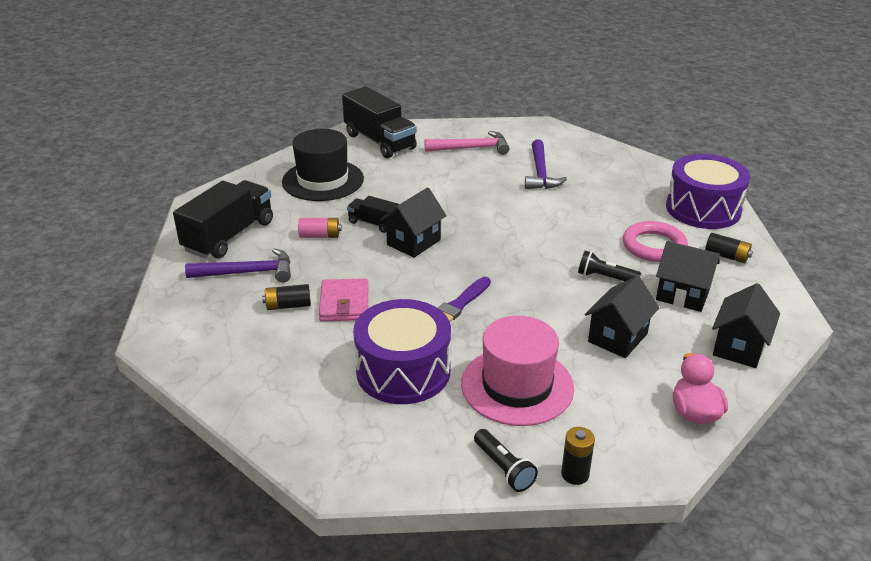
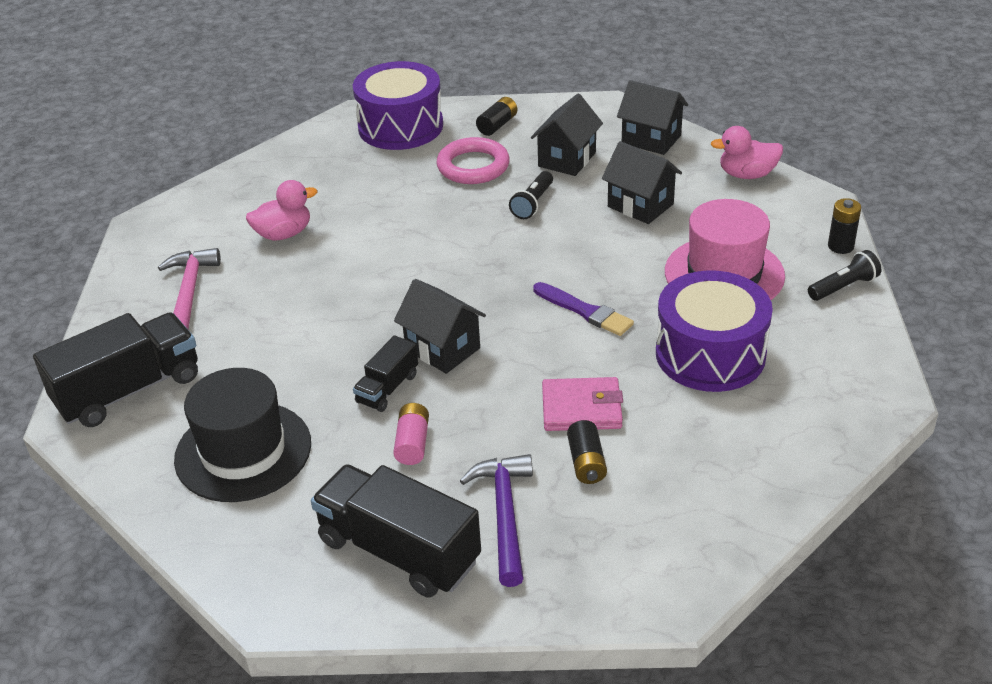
camera: 85 degrees left, 5 degrees up
purple hammer [525,139,567,189] -> pink duck [246,180,317,241]

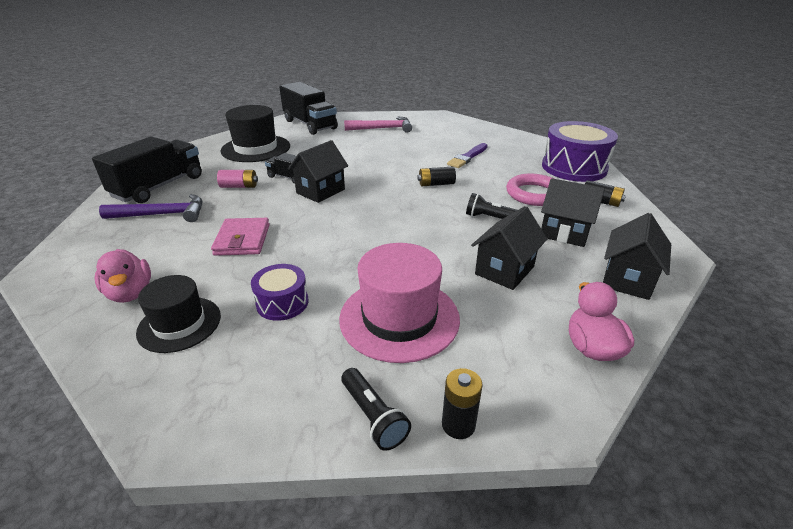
camera: 85 degrees right, 5 degrees down
pink duck [246,180,317,241] -> pink duck moved to [94,249,151,303]
purple brush [533,282,634,336] -> purple brush moved to [447,143,488,168]
black battery [567,420,607,484] -> black battery moved to [418,167,456,186]
purple drum [656,271,773,392] -> purple drum [251,264,309,321], size x0.52
none -> black hat [136,275,221,353]

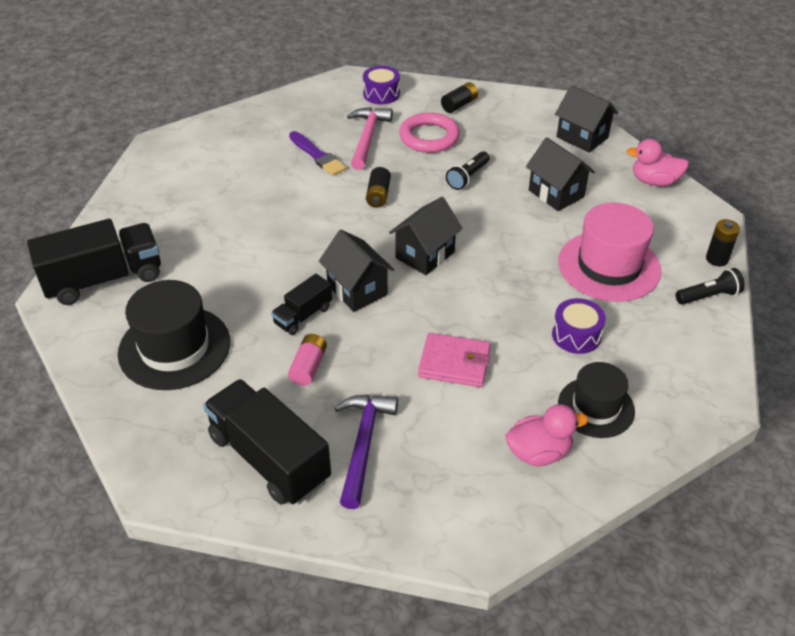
camera: 75 degrees left, 10 degrees up
pink hammer [344,117,412,133] -> pink hammer moved to [347,107,393,170]
black house [541,178,605,247] -> black house moved to [389,197,463,275]
purple drum [542,121,618,182] -> purple drum [363,66,400,104], size x0.52

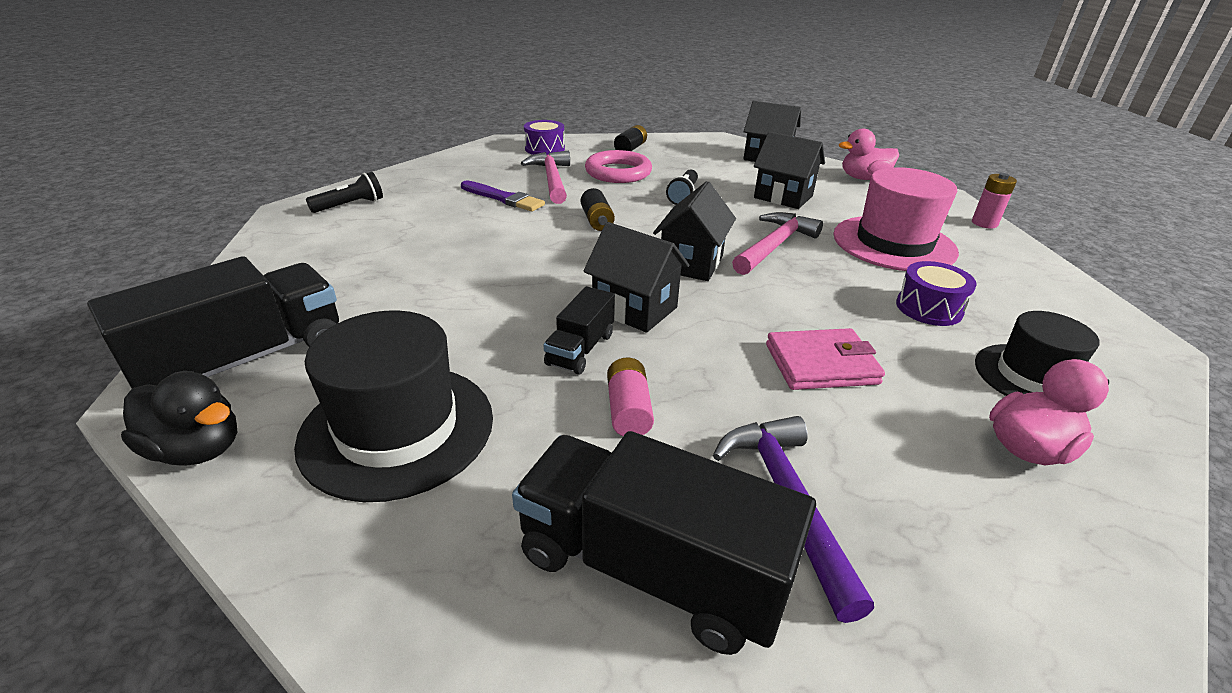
camera: 20 degrees left, 10 degrees down
black flashlight [676,268,745,305] -> black flashlight moved to [306,172,383,213]
black battery [706,219,740,266] -> pink battery [972,173,1017,228]
none -> black duck [121,372,237,466]
none -> pink hammer [732,212,823,275]

